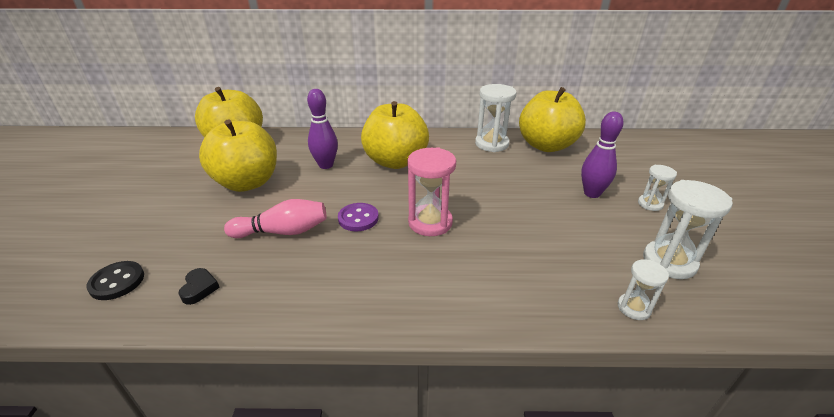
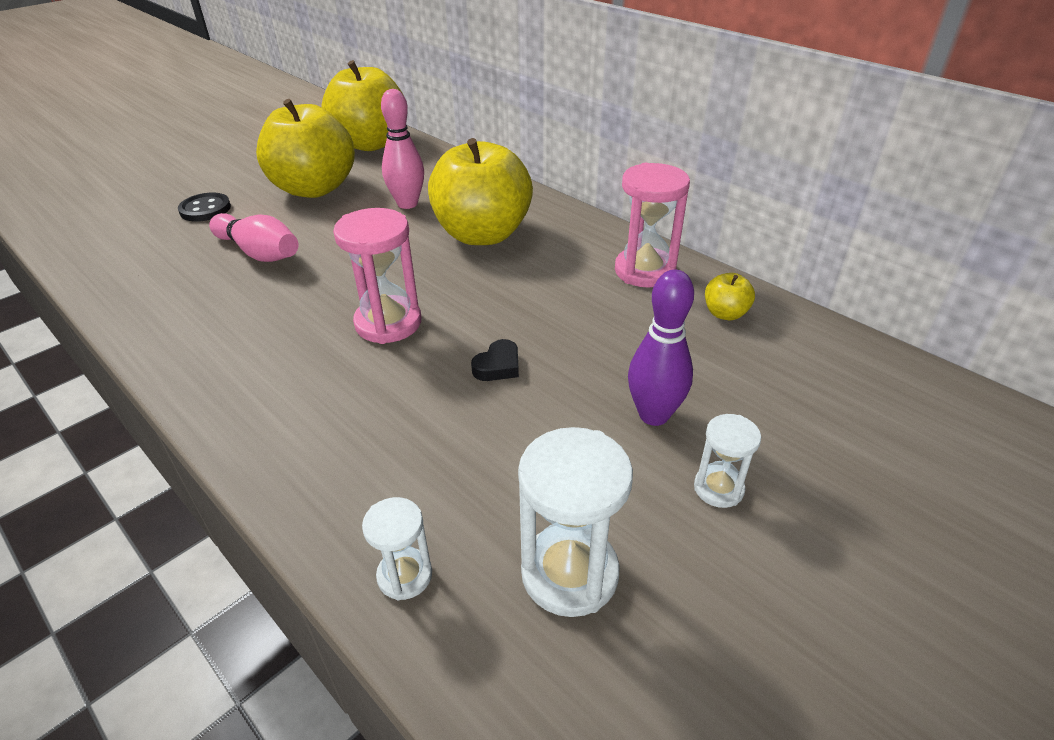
camera: 45 degrees right, 5 degrees up
black button [87,261,144,300] -> black button moved to [178,193,231,222]
black heart [179,268,220,305] -> black heart moved to [471,339,519,381]
purple bowling pin [307,89,338,169] -> pink bowling pin [381,89,424,209]
purple button [338,203,379,231] -> none
white hourglass [475,84,516,152] -> pink hourglass [615,163,690,288]
yellow apple [519,87,586,152] -> yellow apple [705,273,755,320], size x0.40

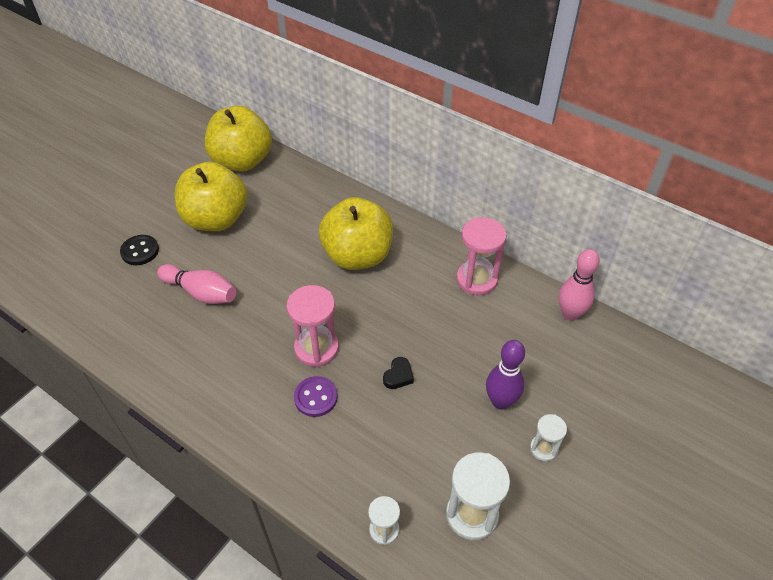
camera: 10 degrees left, 10 degrees up
pink bowling pin [381,89,424,209] -> pink bowling pin moved to [559,249,600,321]
yellow apple [705,273,755,320] -> none
none -> purple button [294,376,338,417]

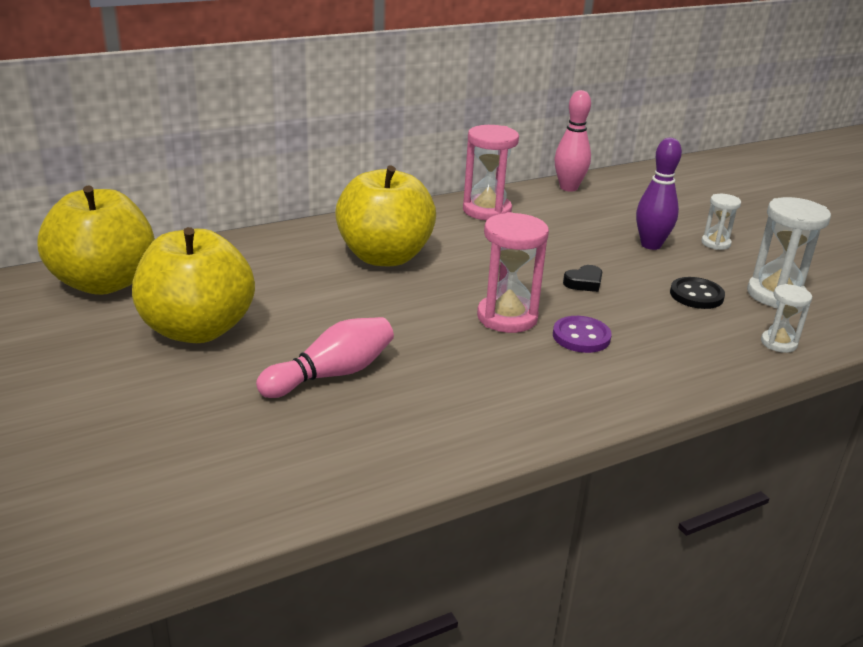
camera: 65 degrees left, 20 degrees down
black button [120,235,159,265] -> black button moved to [670,277,725,309]
black heart [383,357,414,389] -> black heart turned 90 degrees clockwise [563,265,602,292]

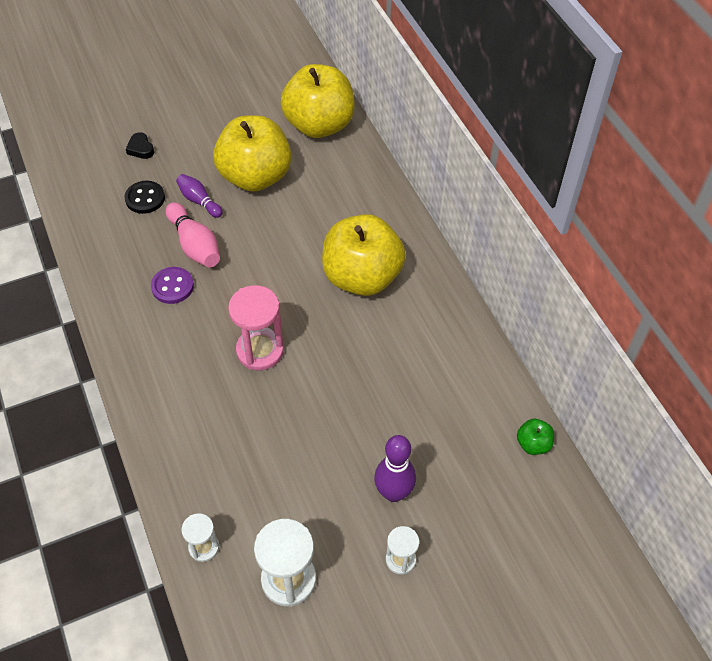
camera: 95 degrees right, 25 degrees up
pink hourglass [463,125,519,220] -> none
purple button [553,316,612,353] -> purple button moved to [151,267,194,304]
pink bowling pin [555,90,591,192] -> green apple [517,419,554,455]
black heart [563,265,602,292] -> black heart moved to [126,132,154,159]
black button [670,277,725,309] -> black button moved to [124,181,165,214]
none -> purple bowling pin [176,174,223,218]

